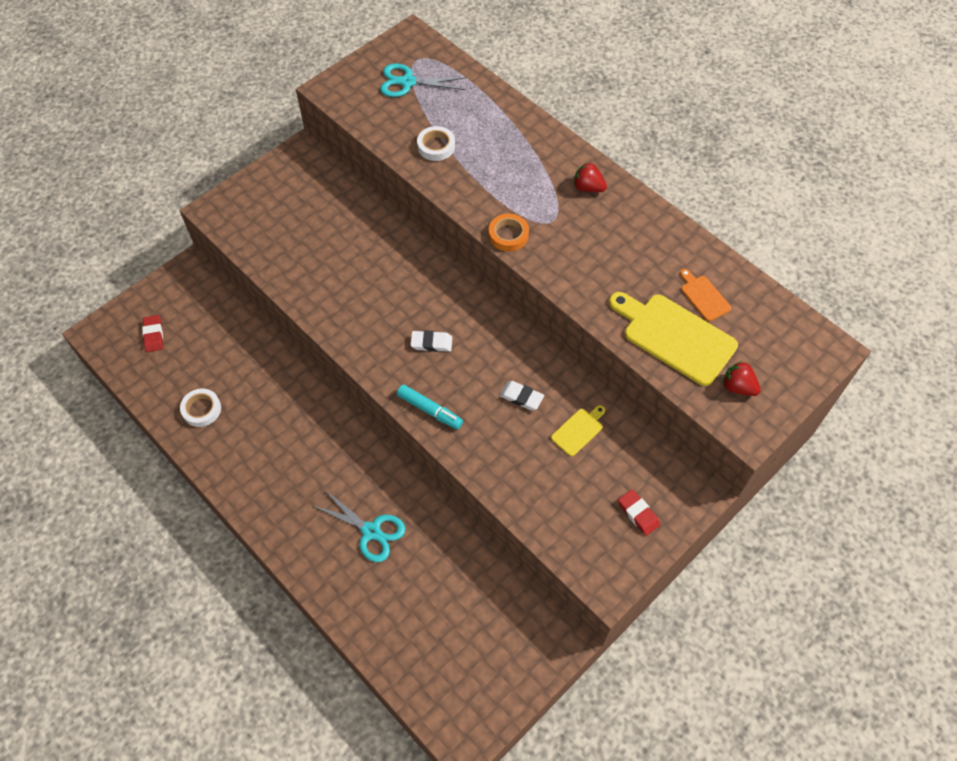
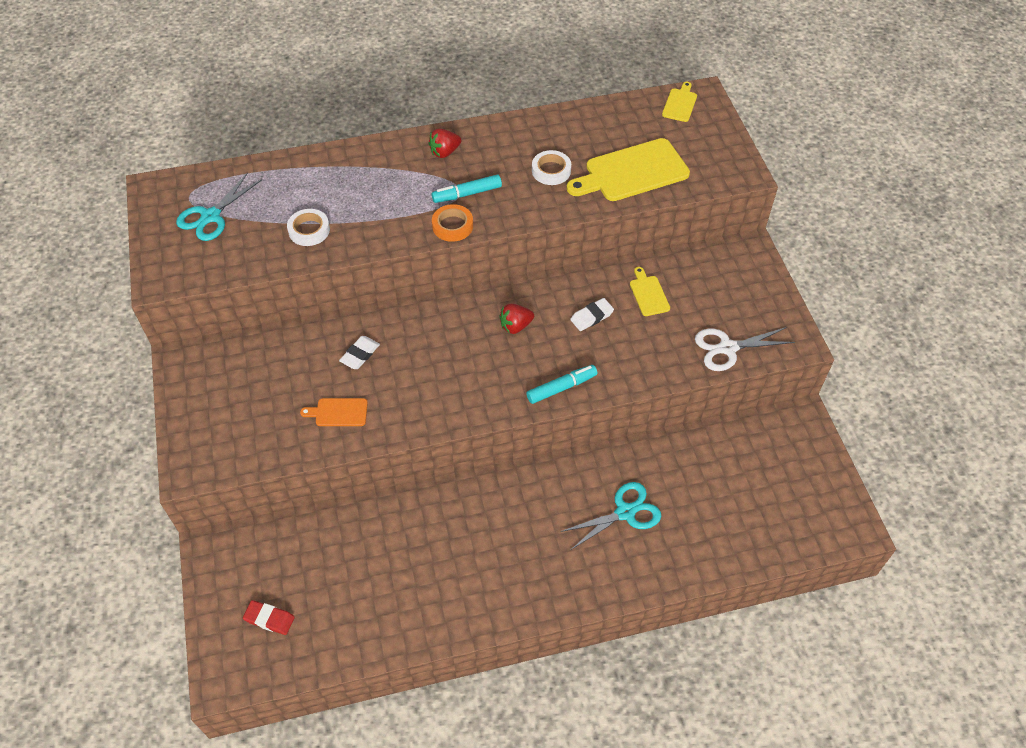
camera: 60 degrees left, 5 degrees down
white tape [180,389,221,427] -> white tape moved to [532,150,571,185]
white eraser [410,331,452,352] -> white eraser moved to [339,336,380,369]
red eraser [618,489,660,536] -> none
orange cutting board [680,269,731,321] -> orange cutting board moved to [300,398,368,426]
red strawberry [722,361,761,396] -> red strawberry moved to [499,304,534,334]
none -> turquoise marker [431,174,502,203]
none -> yellow cutting board [662,82,697,122]
none -> white scissors [695,327,795,371]

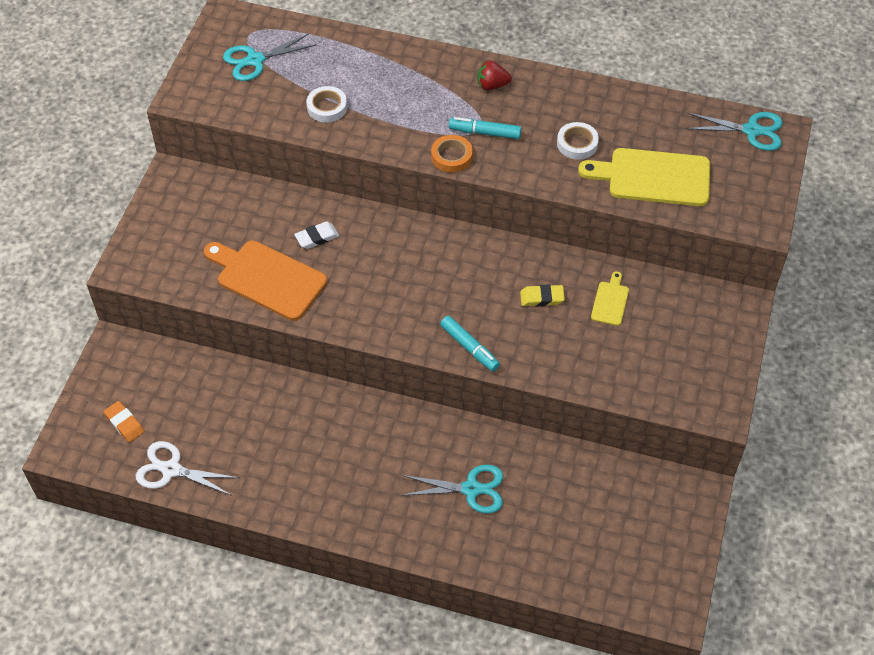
camera: 30 degrees right, 0 degrees up
red eraser [243,600,295,635] -> orange eraser [104,401,144,442]
orange cutting board [300,398,368,426] -> orange cutting board [204,240,327,321], size x2.04
red strawberry [499,304,534,334] -> none
turquoise marker [526,365,598,404] -> turquoise marker turned 45 degrees clockwise [440,316,500,372]
white eraser [570,298,614,331] -> yellow eraser [520,284,565,306]
yellow cutting board [662,82,697,122] -> turquoise scissors [686,112,783,151]
white scissors [695,327,795,371] -> white scissors moved to [136,441,239,496]

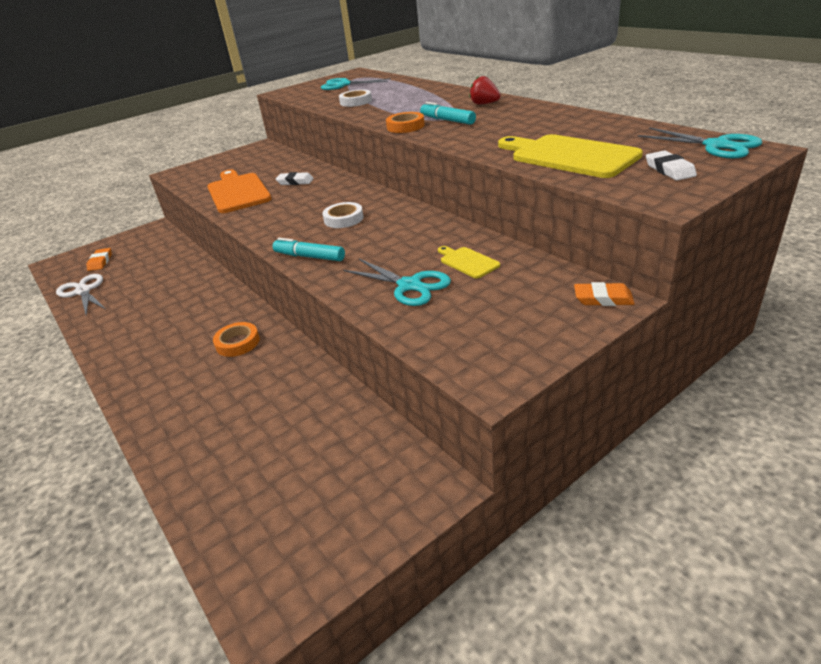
camera: 40 degrees right, 20 degrees down
turquoise scissors [401,465,503,513] -> turquoise scissors moved to [344,259,451,306]
turquoise marker [440,316,500,372] -> turquoise marker turned 120 degrees clockwise [273,238,345,261]
yellow eraser [520,284,565,306] -> none
white tape [557,122,599,160] -> white tape moved to [322,202,363,228]
yellow cutting board [591,271,629,326] -> yellow cutting board turned 90 degrees counterclockwise [438,246,500,278]
none -> orange tape [213,322,260,357]
none -> orange eraser [574,282,635,306]
none -> white eraser [646,150,697,181]

